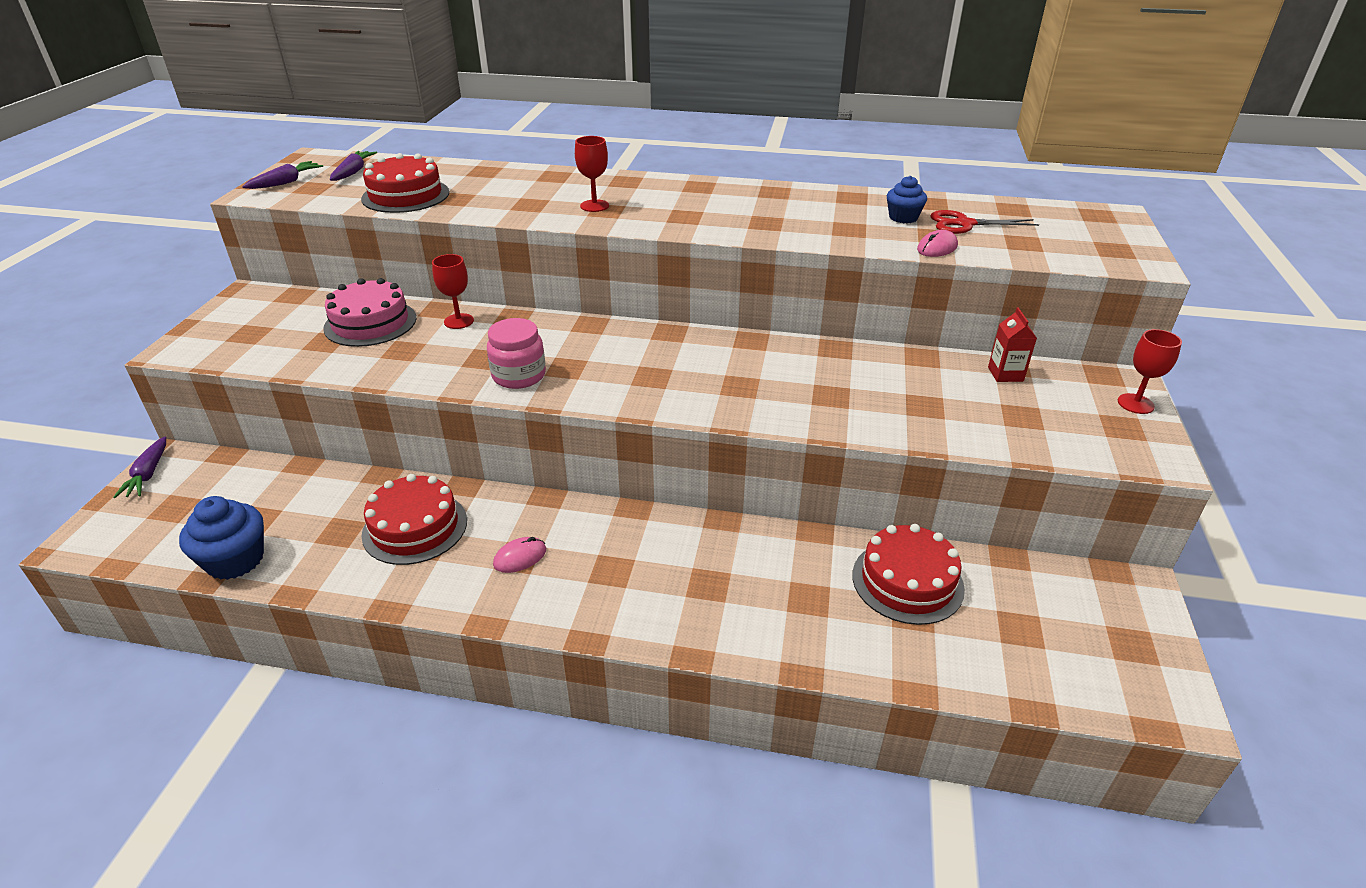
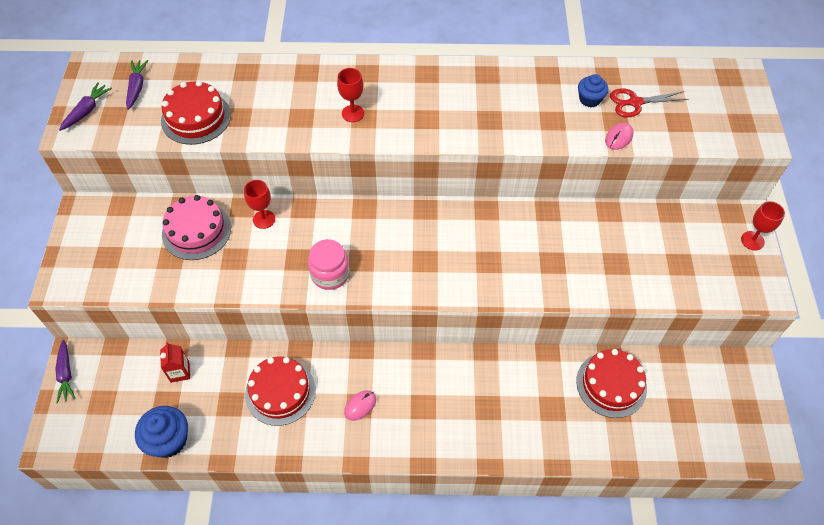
camera: 10 degrees left, 20 degrees up
red carton [988,307,1037,382] -> red carton moved to [160,342,190,383]

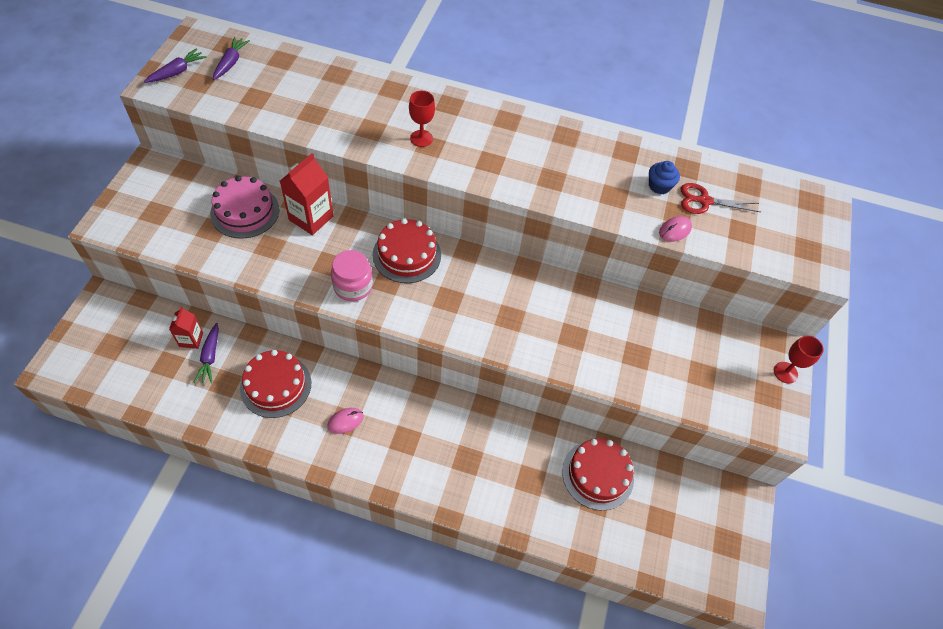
camera: 10 degrees right, 0 degrees up
purple carrot [55,340,76,404] -> purple carrot moved to [194,323,219,383]
blue cupcake [135,406,188,458] -> none
red cake [161,81,231,145] -> red cake moved to [373,218,441,283]
red goblet [244,180,275,229] -> red carton [280,153,334,235]

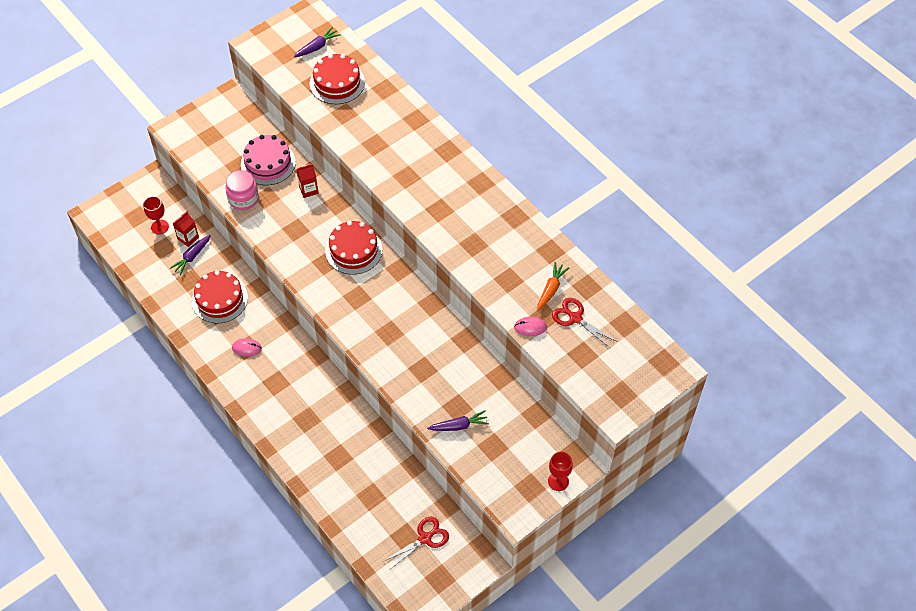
camera: 40 degrees right, 0 degrees up
purple carrot [144,48,207,83] -> purple carrot moved to [427,410,489,431]
red carton [280,153,334,235] -> red carton [296,164,319,198], size x0.60
pink jar [331,250,373,301] -> pink jar moved to [225,170,259,210]
red goblet [409,91,435,147] -> red goblet moved to [143,196,169,234]
red cake [562,438,634,511] -> red cake moved to [310,54,365,104]
blue cupcake [649,161,680,194] -> orange carrot [537,262,569,311]
none -> red scissors [384,517,449,569]

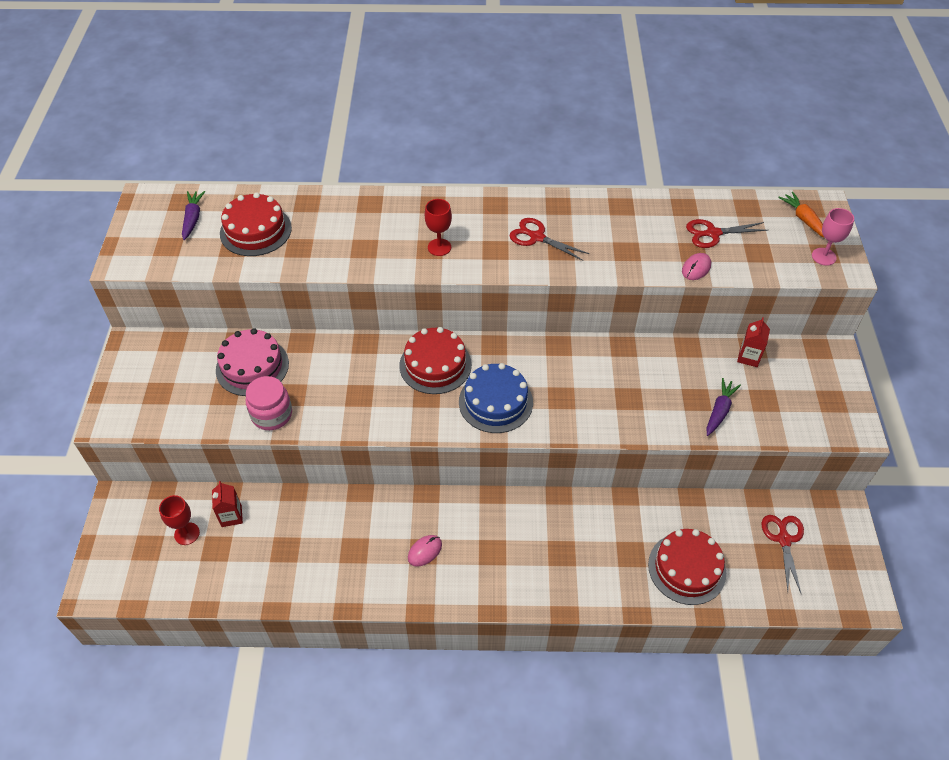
camera: 50 degrees left, 5 degrees down
purple carrot [170,235,211,275] -> none
red cake [192,270,248,323] -> red cake moved to [648,529,726,605]
red carton [296,164,319,198] -> red carton moved to [737,317,770,367]
orange carrot [537,262,569,311] -> orange carrot moved to [778,192,824,237]
red goblet [548,452,573,491] -> red goblet moved to [425,199,452,256]
none -> blue cake [459,363,533,433]
none -> red scissors [510,218,589,261]
none -> pink goblet [812,208,854,266]

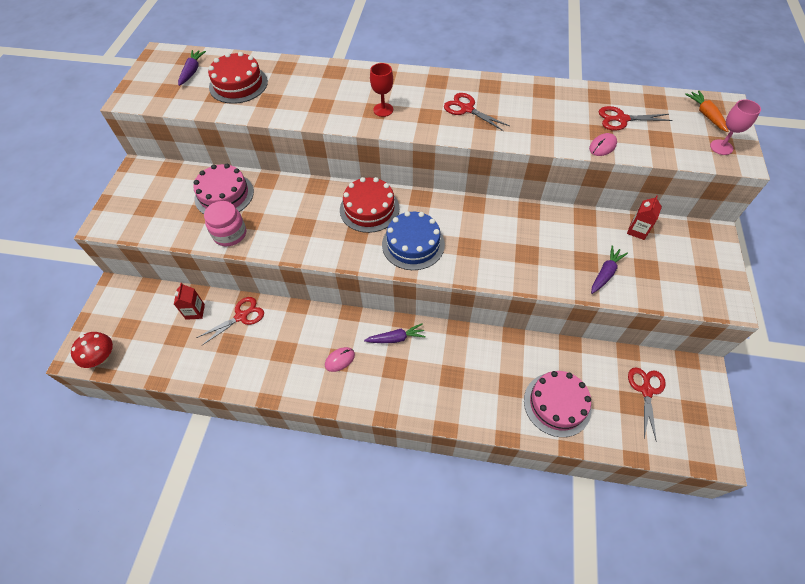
camera: 10 degrees right, 5 degrees up
red goblet [159,495,200,545] -> none
red cake [648,529,726,605] -> pink cake [524,371,591,437]
none -> red mushroom [71,332,113,368]
none -> red scissors [196,297,264,346]
none -> purple carrot [364,324,426,343]

